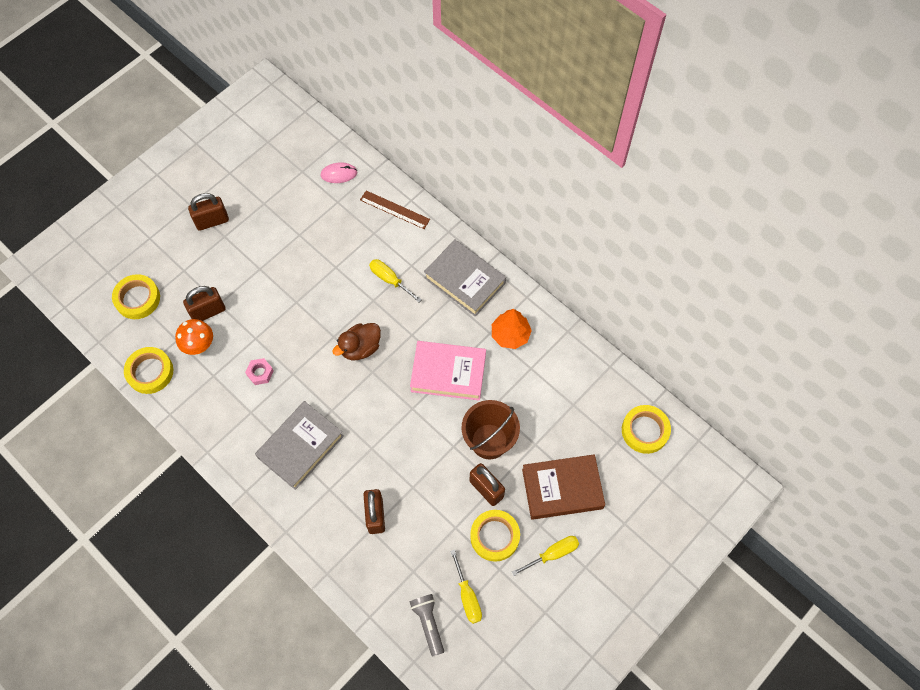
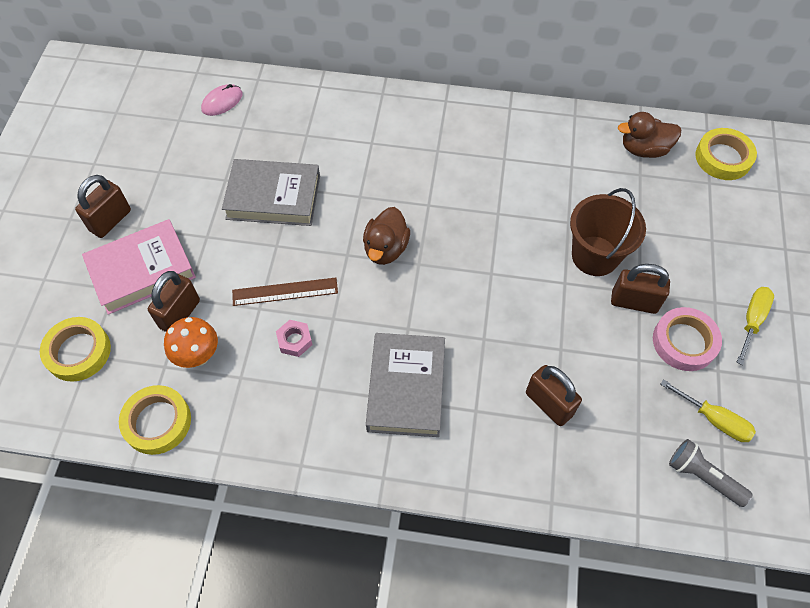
camera: 35 degrees left, 5 degrees down
brown ruler [360,190,430,229] -> brown ruler moved to [232,278,338,306]
yellow screwdriver [369,259,422,302] -> none
pink book [410,341,486,401] -> pink book moved to [82,219,196,315]
grey book [424,239,506,316] -> grey book moved to [222,159,320,226]
yellow tape [470,510,520,562] -> pink tape [653,307,722,371]
orange tree [492,309,532,349] -> none
brown book [522,454,605,520] -> none
none -> brown duck [618,112,681,158]

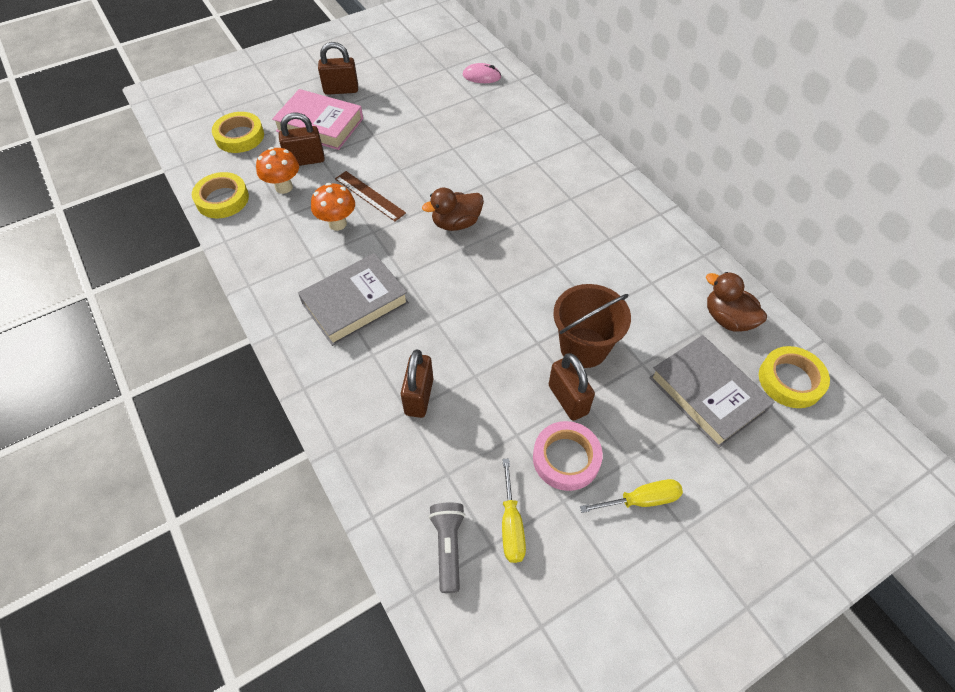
camera: 50 degrees right, 5 degrees down
grey book [222,159,320,226] -> grey book moved to [649,335,775,448]
pink nut [276,320,313,357] -> orange mushroom [311,183,355,231]

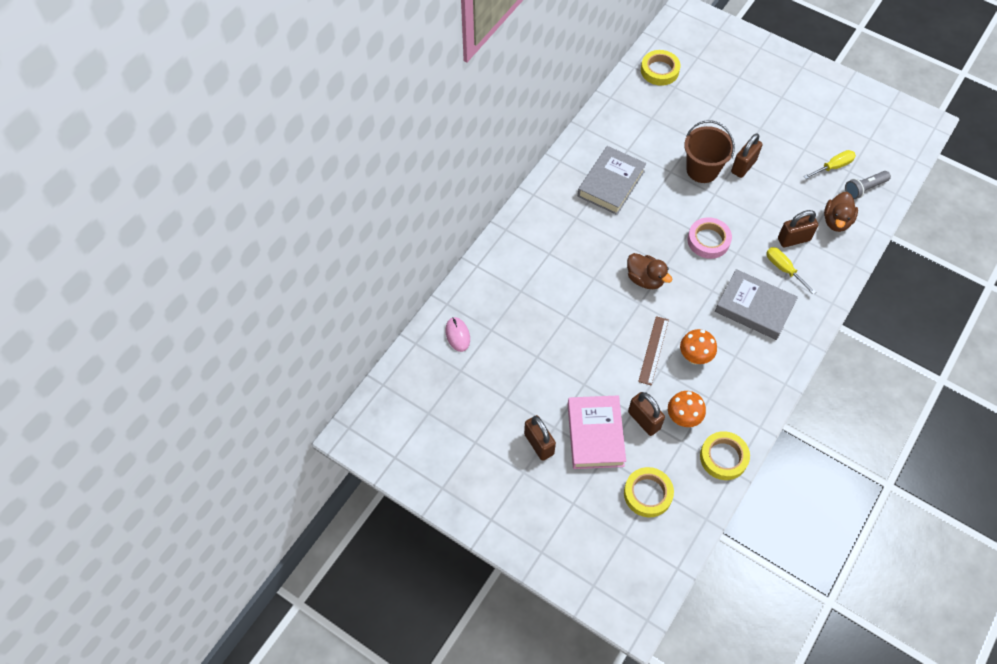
camera: 115 degrees left, 5 degrees up
pink tape [533,421,603,491] -> pink tape moved to [687,217,732,259]
yellow screwdriver [580,479,683,513] -> yellow screwdriver moved to [766,247,816,295]
grey book [649,335,775,448] -> grey book moved to [578,146,647,215]
brown duck [706,272,767,331] -> brown duck moved to [824,192,858,232]

